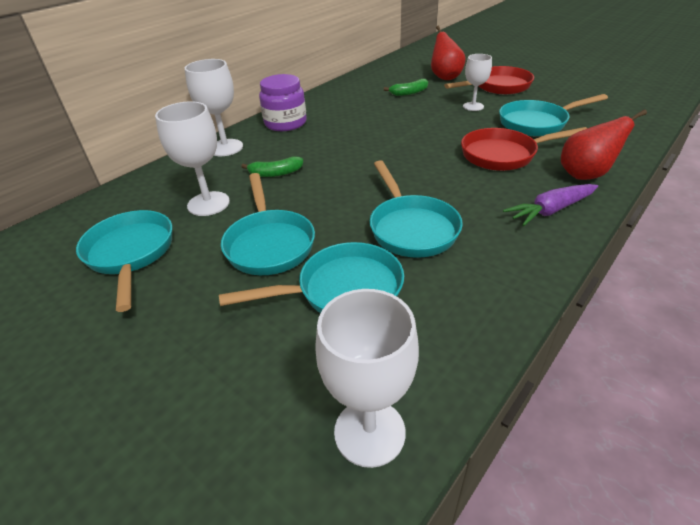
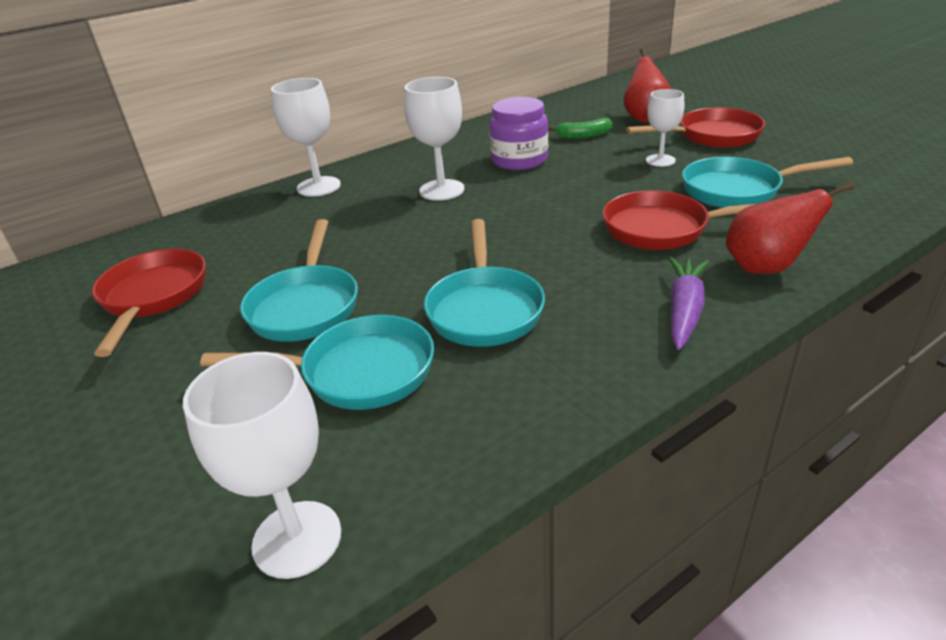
camera: 15 degrees right, 5 degrees down
turquoise pan [76,210,172,312] -> red pan [92,249,206,357]
white goblet [155,101,230,216] -> white goblet moved to [404,77,465,201]
green banana [241,157,303,177] -> none
purple jar [259,74,307,131] -> purple jar moved to [489,97,548,170]
purple carrot [503,184,598,226] -> purple carrot turned 120 degrees clockwise [669,257,709,350]

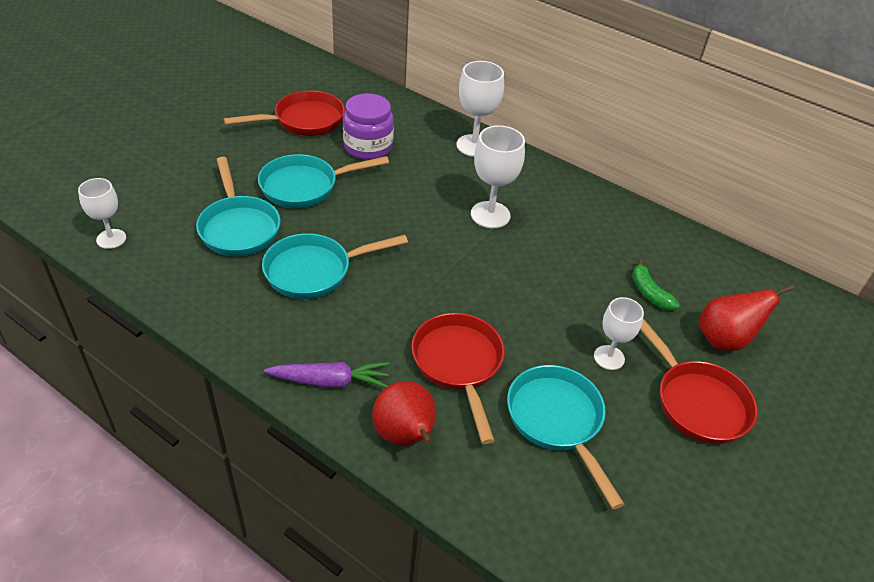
camera: 65 degrees right, 10 degrees up
white goblet [183,352,341,579] -> white goblet [78,178,126,249], size x0.65
purple jar [489,97,548,170] -> purple jar moved to [343,93,394,160]

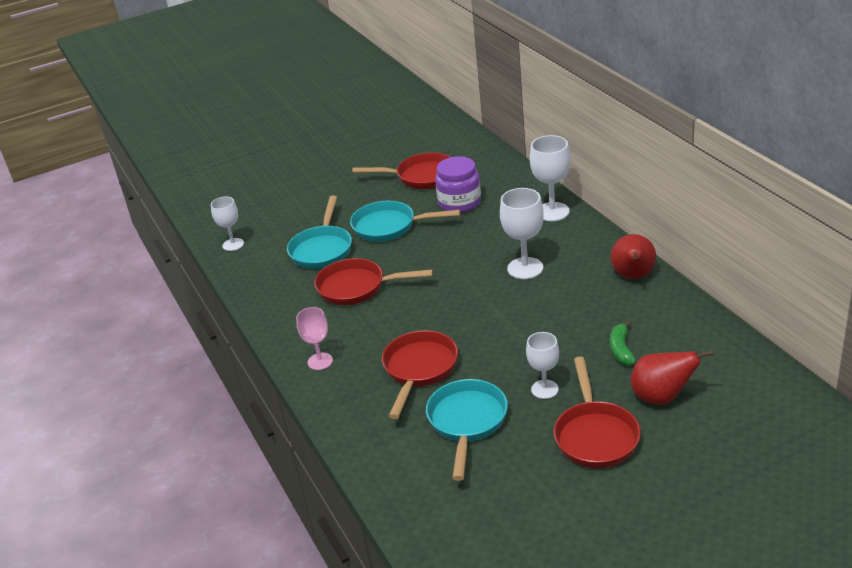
camera: 35 degrees right, 10 degrees down
turquoise pan [262,233,408,299] -> red pan [314,258,433,305]
purple carrot [264,362,389,388] -> pink goblet [296,307,333,370]
red pear [372,381,436,446] -> red pear moved to [611,234,656,279]

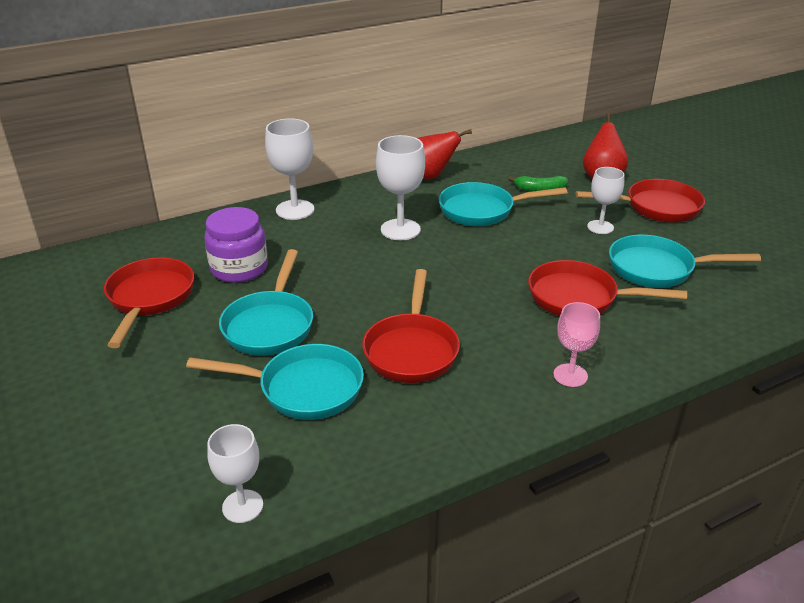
camera: 95 degrees left, 0 degrees up
none -> turquoise pan [439,182,567,226]

